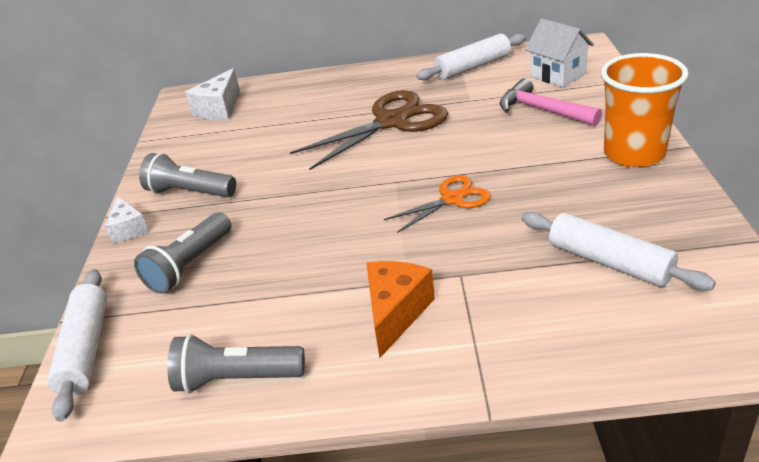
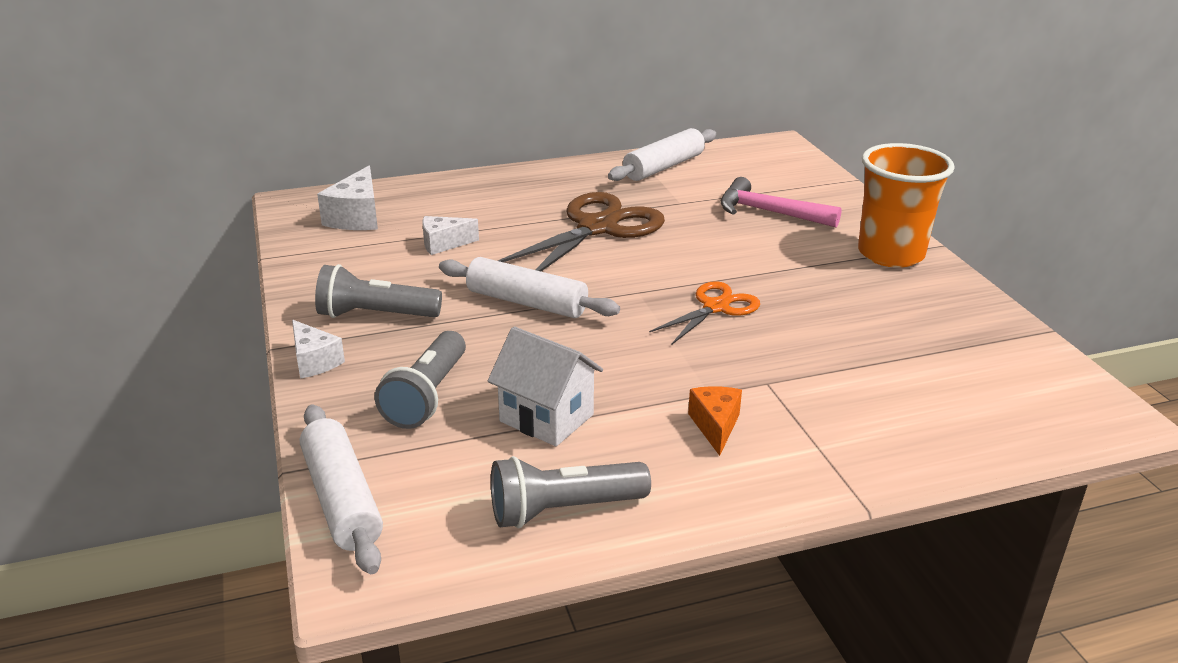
camera: 20 degrees left, 5 degrees down
orange cheese [366,261,435,358] -> orange cheese [688,386,742,456], size x0.66
white rolling pin [522,212,716,291] -> white rolling pin moved to [439,257,620,318]
white house [525,18,594,87] -> white house moved to [488,326,603,446]
none -> white cheese [422,216,479,255]

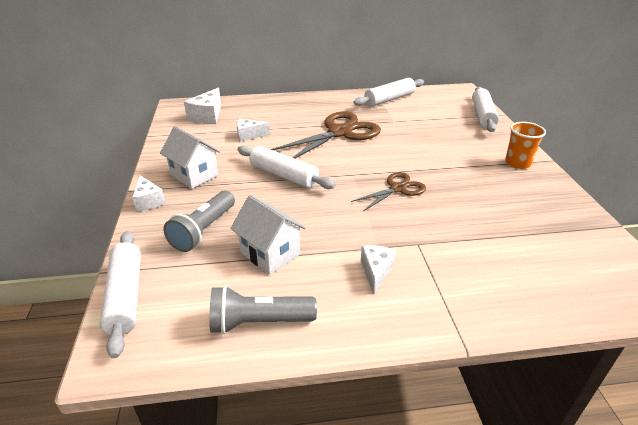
camera: 10 degrees right, 5 degrees up
grey flashlight [315,264,442,318] -> white house [160,126,220,189]
orange scissors [649,281,760,345] -> brown scissors [351,172,426,211]
orange cheese [688,386,742,456] -> white cheese [361,245,396,294]
pink hammer [720,177,842,228] -> none
orange cup [858,143,955,268] -> orange cup [505,122,546,169], size x0.60
none -> white rolling pin [472,87,499,132]

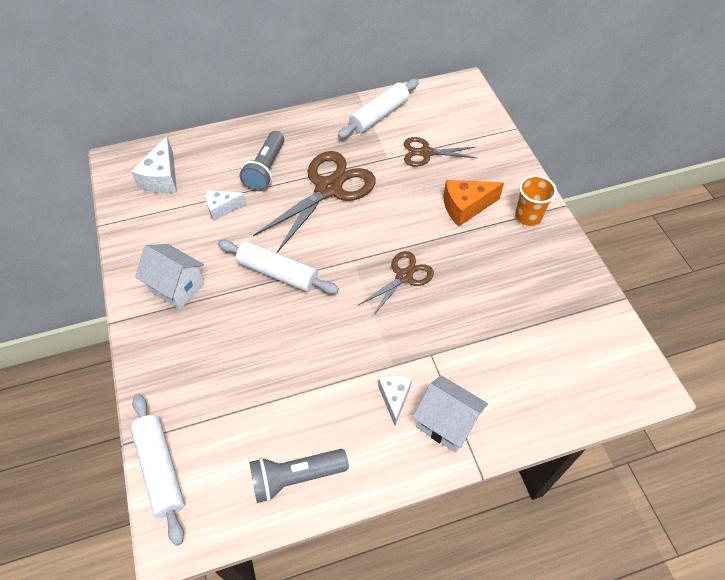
camera: 10 degrees left, 20 degrees up
white cheese [132,175,166,211] -> none
grey flashlight [163,191,235,252] -> grey flashlight moved to [239,131,284,191]
white house [230,195,306,275] -> white house moved to [413,375,488,453]
white rolling pin [472,87,499,132] -> none
none -> brown scissors [404,137,477,167]
none -> orange cheese [443,180,504,226]

